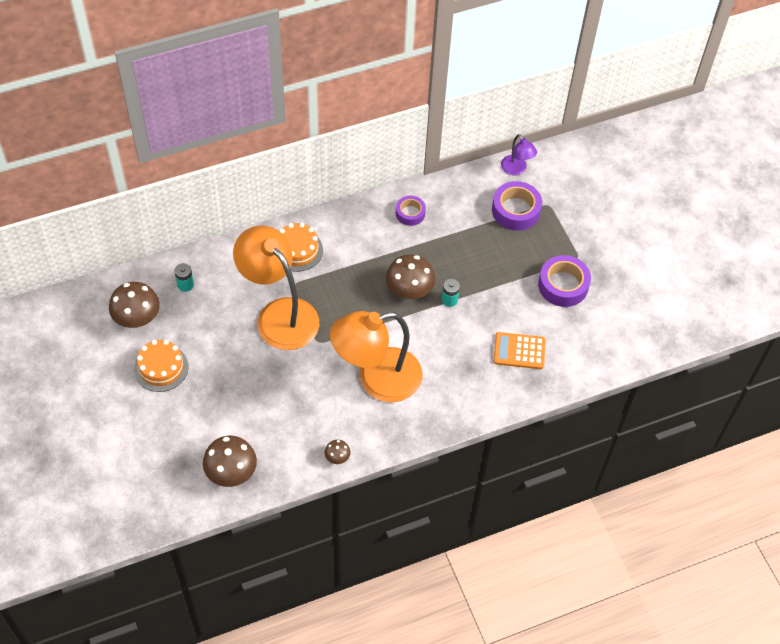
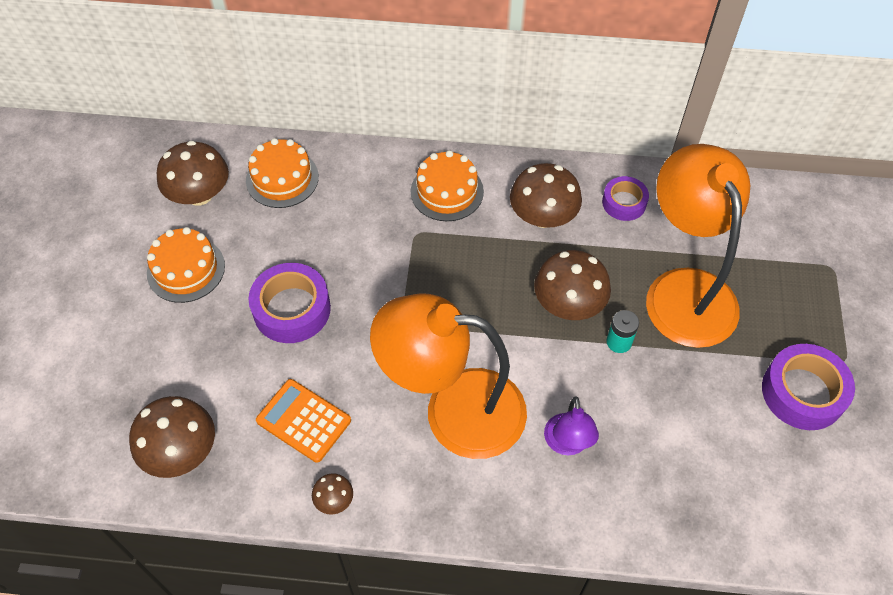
camera: 30 degrees right, 0 degrees up
turquoise battery [174,263,194,292] -> orange cake [246,138,319,208]
orange lamp [233,226,319,350] -> orange lamp moved to [646,144,750,348]
purple tape [492,181,542,231] -> purple tape moved to [248,263,331,343]
orange calculator [494,332,546,369] -> orange calculator moved to [256,379,351,463]
purple lamp [501,134,537,175] -> purple lamp moved to [544,396,599,455]
none -> brown mushroom [510,163,582,228]

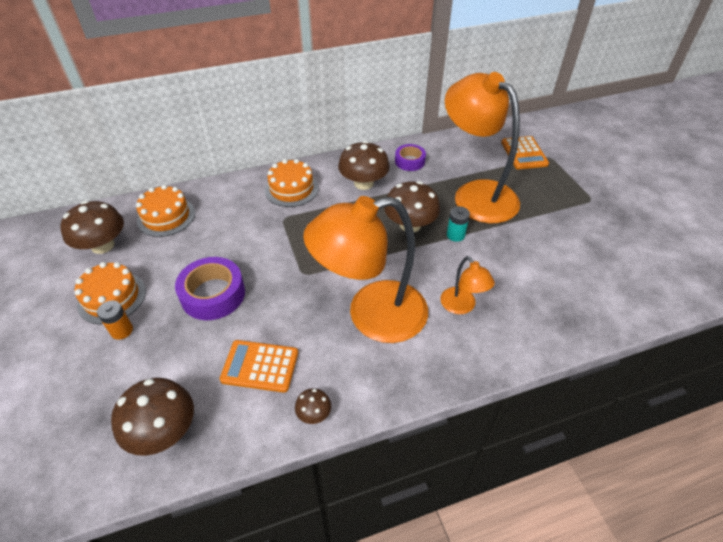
camera: 25 degrees left, 10 degrees down
purple lamp [544,396,599,455] -> orange lamp [440,256,495,314]
purple tape [762,344,855,430] -> none
none -> orange battery [97,300,133,340]
none -> orange calculator [501,136,549,169]

